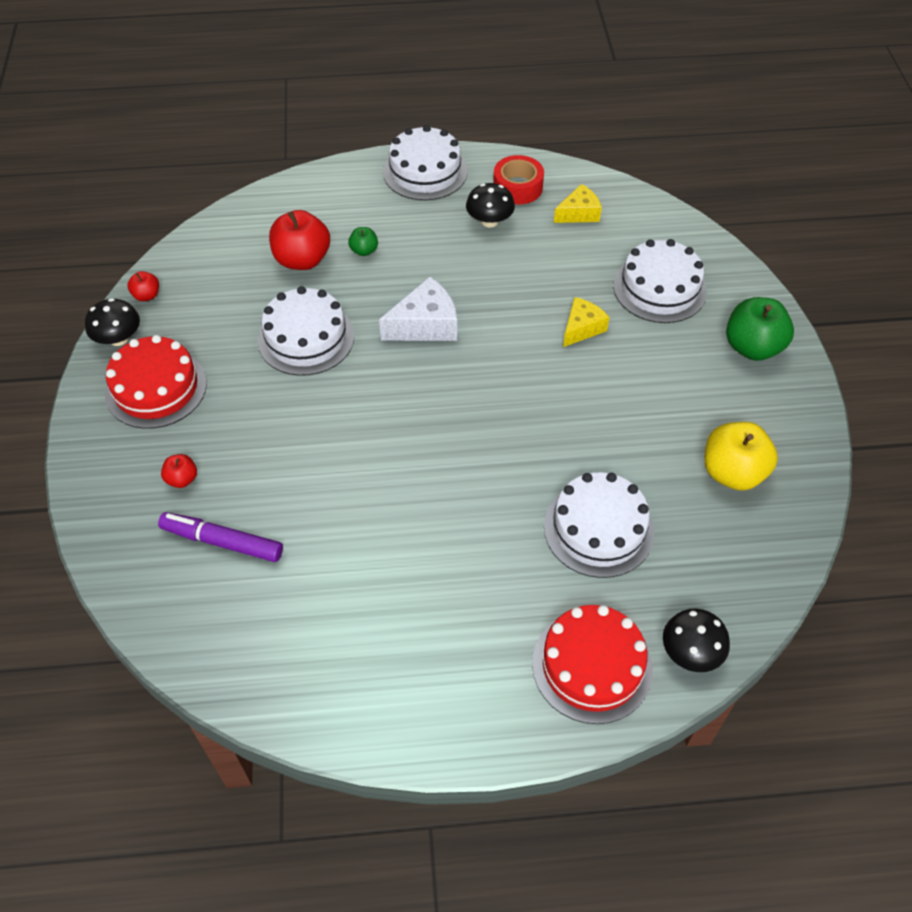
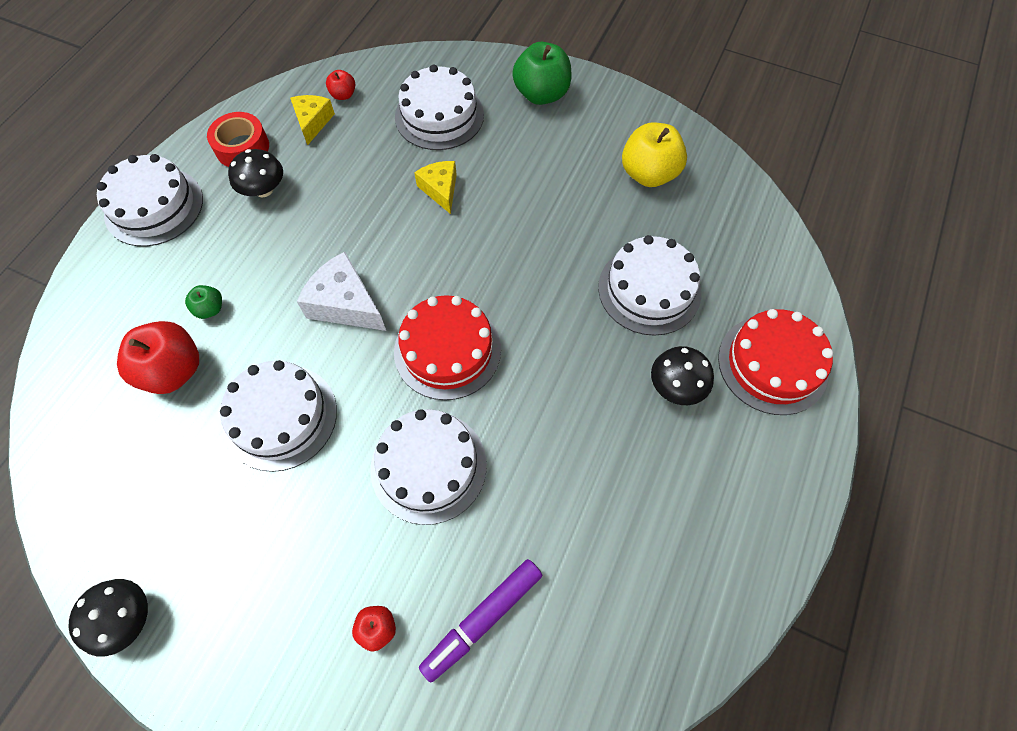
camera: 60 degrees left, 10 degrees up
red cake [105,335,207,429] -> red cake moved to [394,295,501,400]
red apple [127,271,159,301] -> red apple moved to [326,70,355,100]
white cheese [379,277,457,341] -> white cheese turned 60 degrees counterclockwise [297,252,386,331]
black mushroom [663,608,730,672] -> black mushroom moved to [651,346,714,405]
none -> white cake [371,409,487,525]

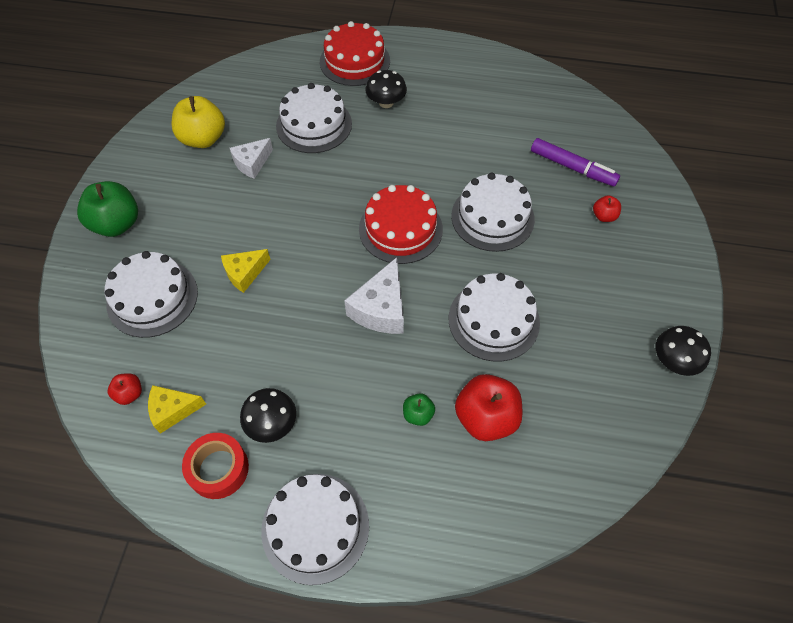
camera: 105 degrees left, 5 degrees down
none -> white cheese [230,138,273,179]

